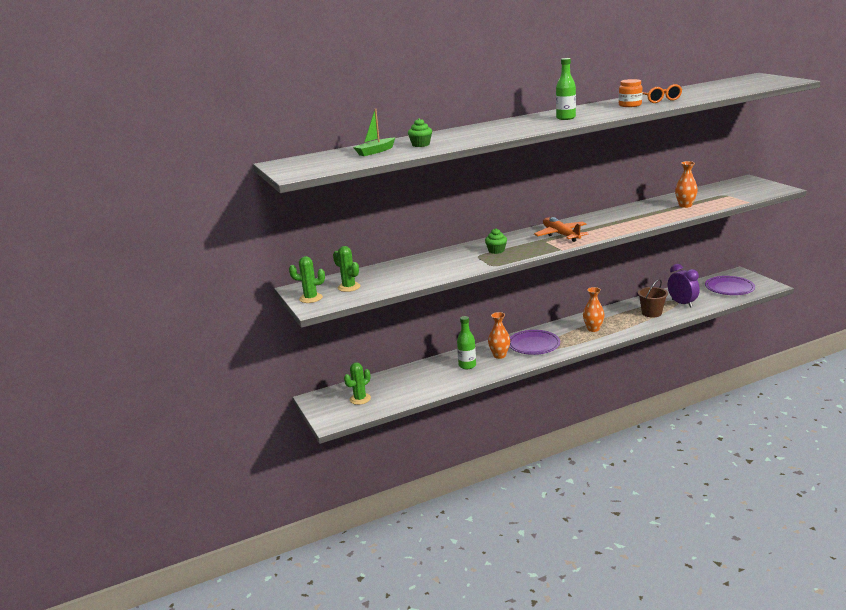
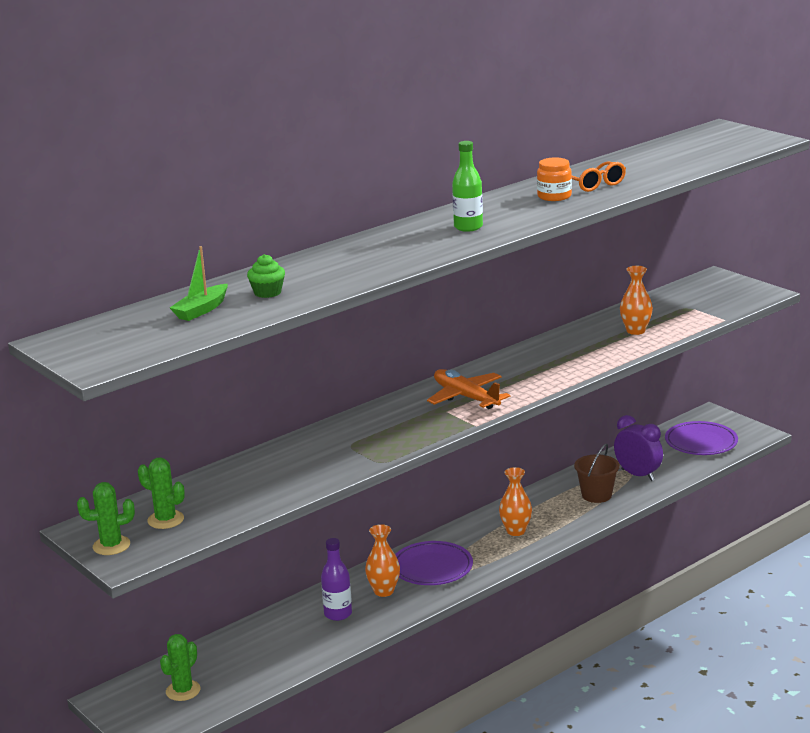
camera: 15 degrees left, 0 degrees up
green bottle [457,316,476,369] -> purple bottle [321,538,352,621]
green cupcake [485,228,507,254] -> none

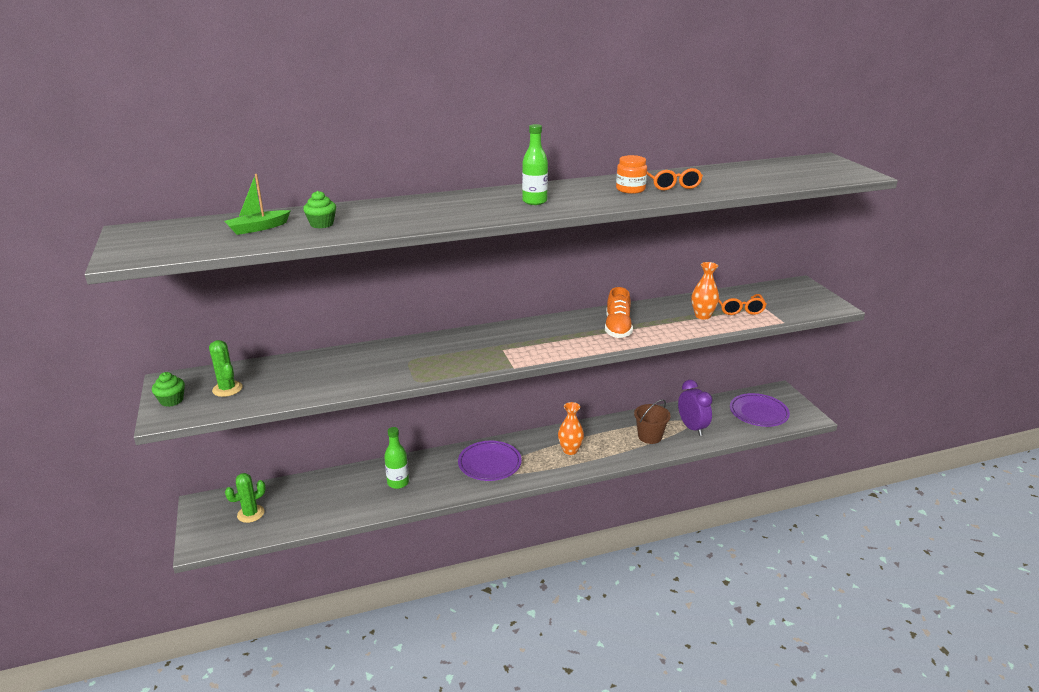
camera: 20 degrees right, 5 degrees up
green cactus [77,482,135,555] -> green cupcake [152,372,185,407]
purple bottle [321,538,352,621] -> green bottle [384,427,409,489]
orange vase [365,524,400,597] -> none
orange plane [427,369,510,409] -> none
none -> orange shoe [605,287,633,338]
none -> orange glasses [719,294,767,315]

